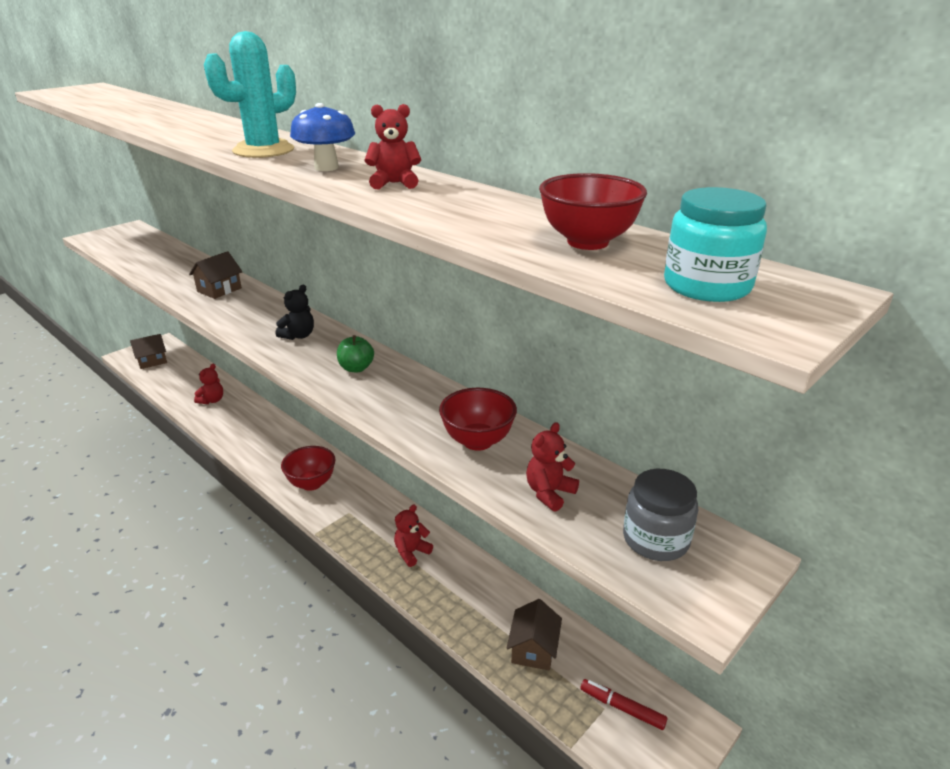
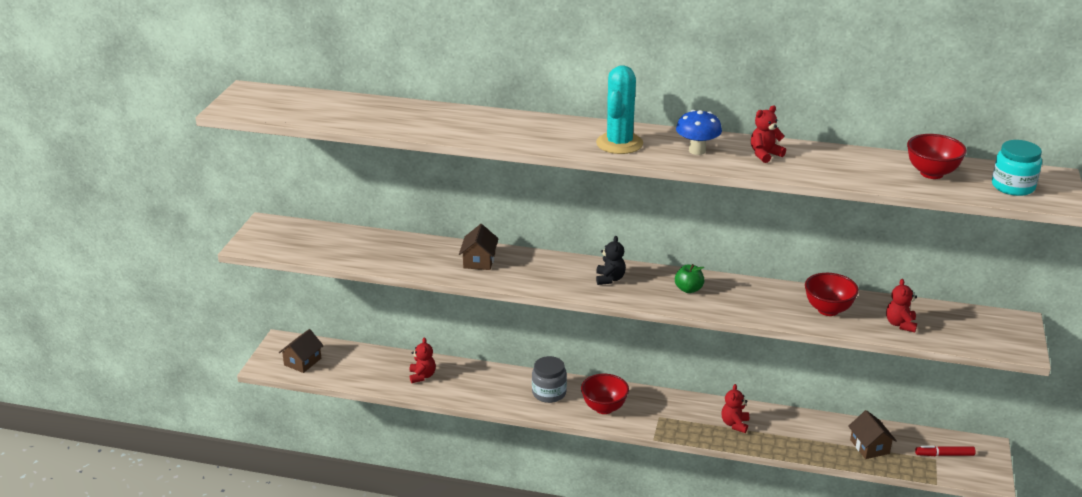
camera: 30 degrees left, 0 degrees up
grey jar [623,469,698,561] -> grey jar moved to [532,356,567,403]

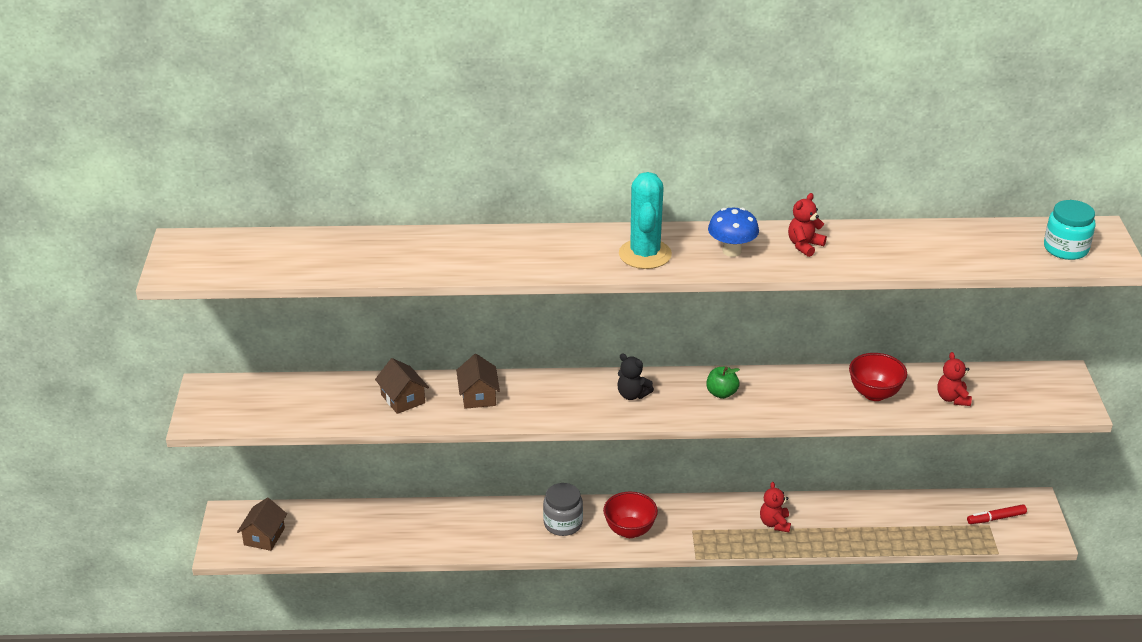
camera: 15 degrees left, 5 degrees up
red teddy bear [410,338,436,383] -> none
black teddy bear [596,236,626,285] -> black teddy bear turned 135 degrees clockwise [617,354,654,400]
brown house [848,410,897,459] -> brown house moved to [375,358,429,414]
red bowl [907,134,967,179] -> none

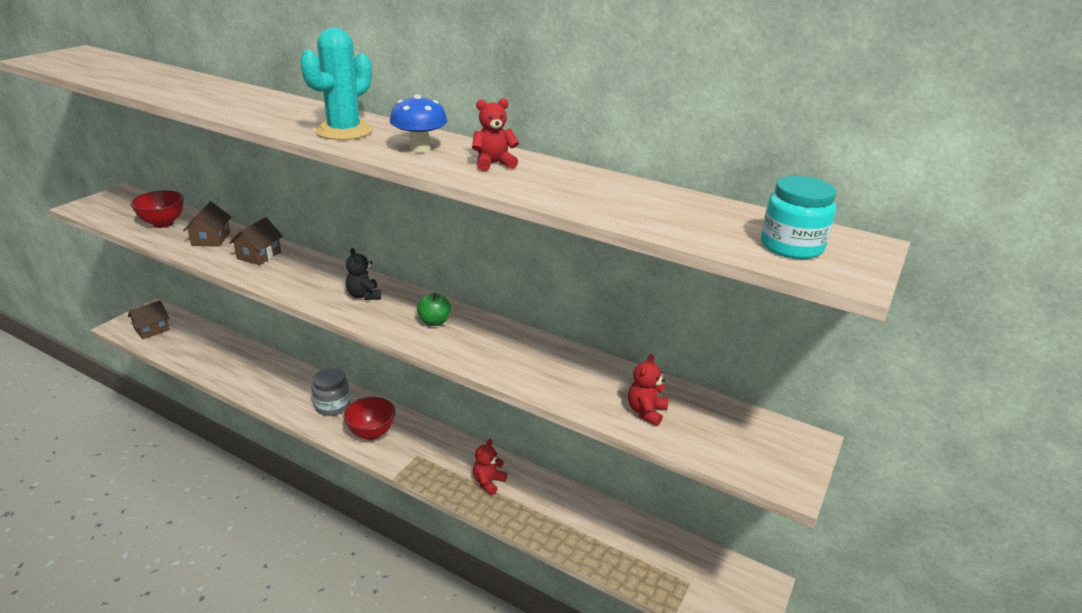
camera: 30 degrees right, 5 degrees down
red bowl [849,353,907,401] -> red bowl moved to [130,190,184,228]
red marker [967,504,1027,524] -> none

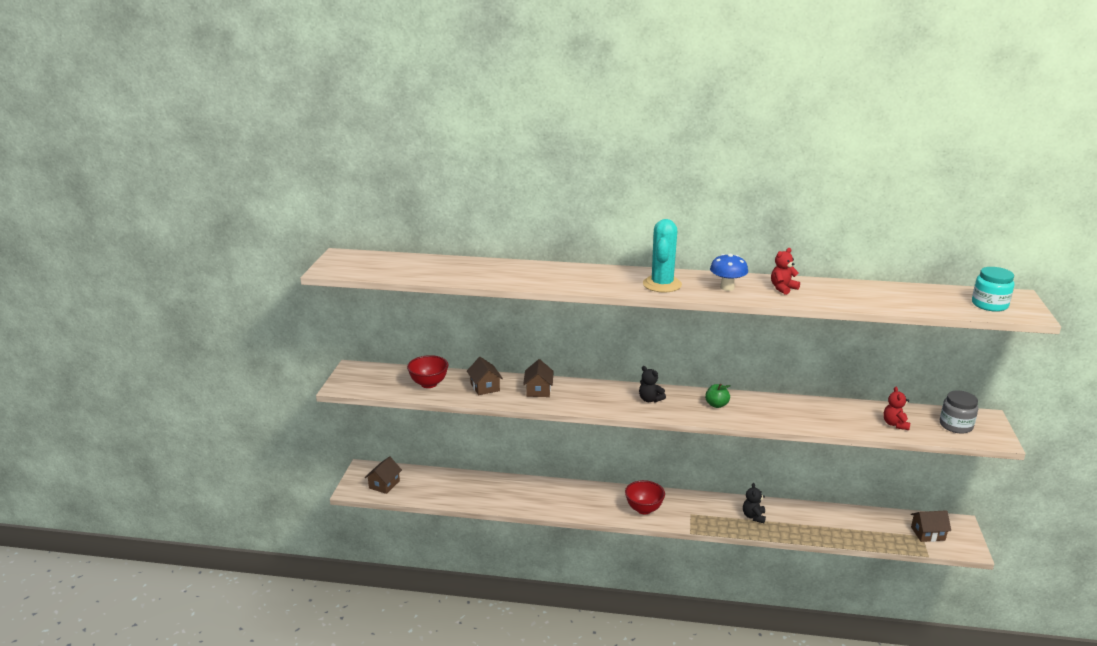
camera: 20 degrees left, 5 degrees down
grey jar [312,368,351,416] -> grey jar moved to [940,390,978,434]
red teddy bear [473,439,507,495] -> black teddy bear [743,483,766,523]
none -> brown house [911,510,951,542]

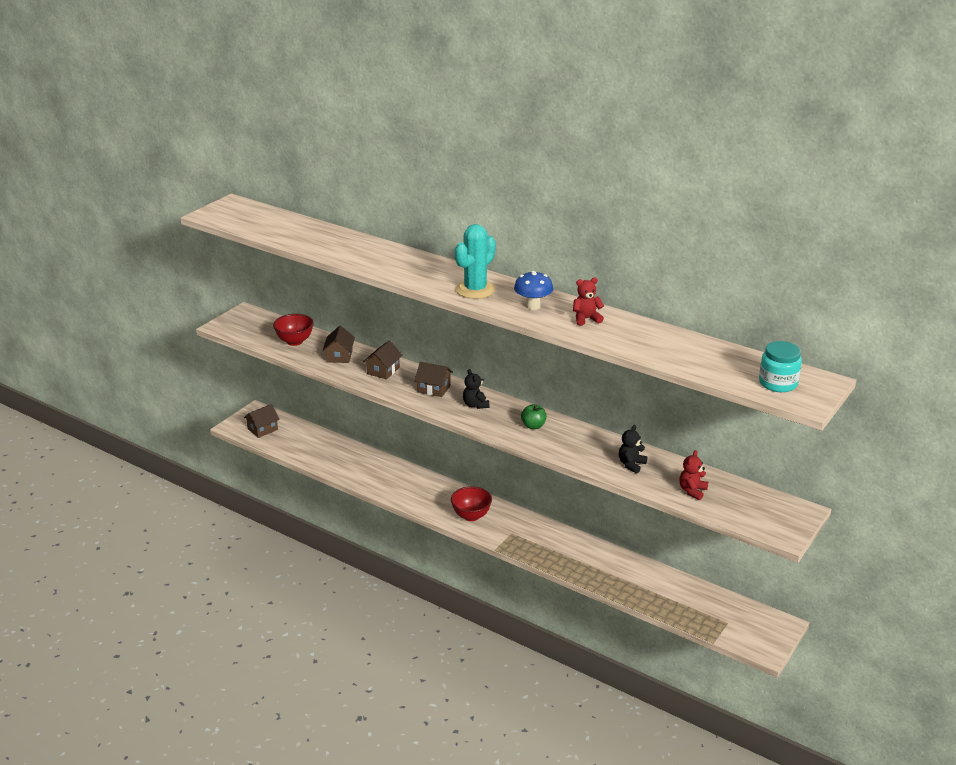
camera: 25 degrees right, 5 degrees up
black teddy bear [743,483,766,523] -> black teddy bear moved to [619,425,648,474]
brown house [911,510,951,542] -> brown house moved to [415,362,453,397]
grey jar [940,390,978,434] -> none

